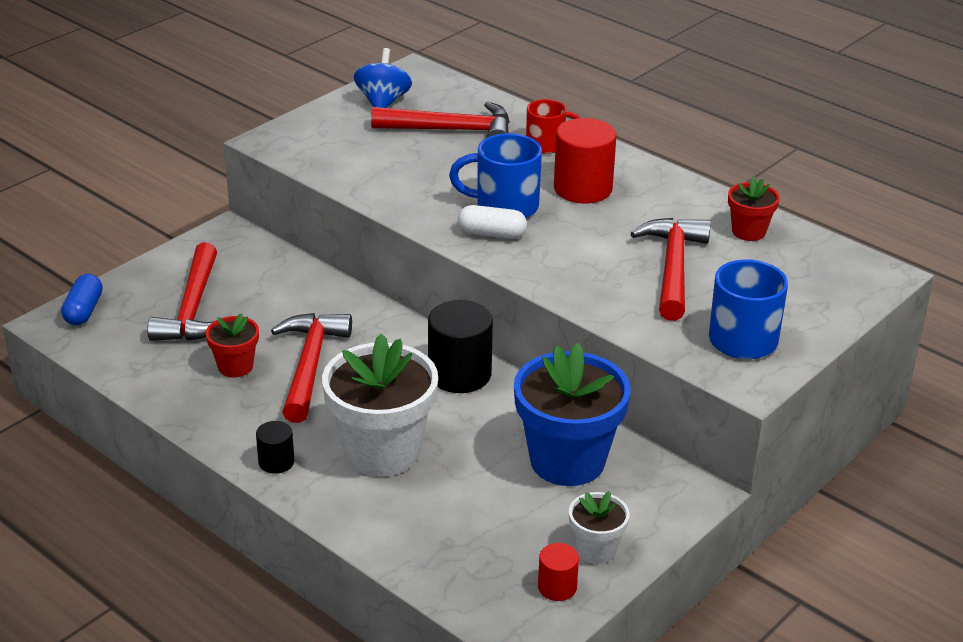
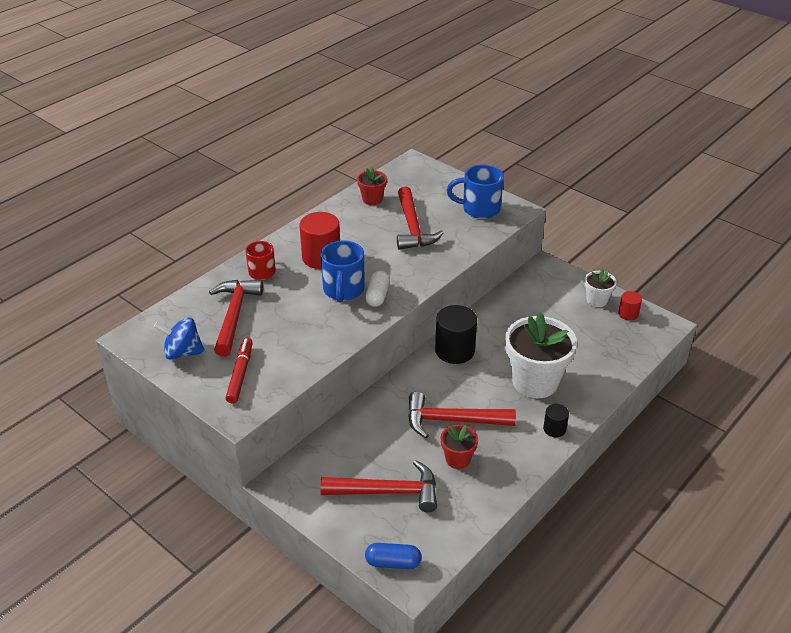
camera: 90 degrees left, 5 degrees up
blue flower pot [514,343,630,486] -> none
red hammer [630,218,711,321] -> red hammer turned 105 degrees counterclockwise [397,186,444,250]
none -> red marker [226,338,253,404]

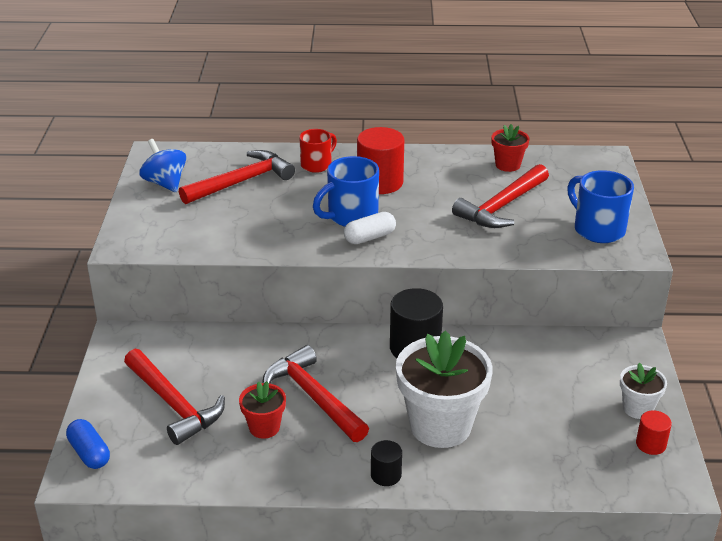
camera: 50 degrees right, 5 degrees down
red marker [226,338,253,404] -> none

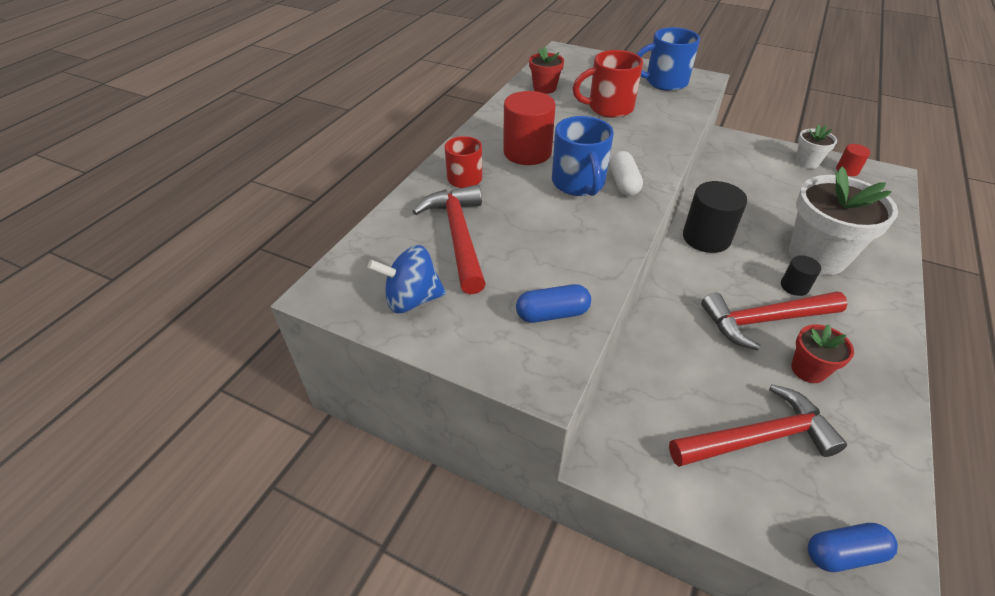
camera: 65 degrees left, 10 degrees up
black cylinder [371,440,402,486] -> black cylinder moved to [781,255,821,296]
red hammer [452,164,549,228] -> red mug [573,50,643,118]
none -> blue capsule [516,284,591,323]

